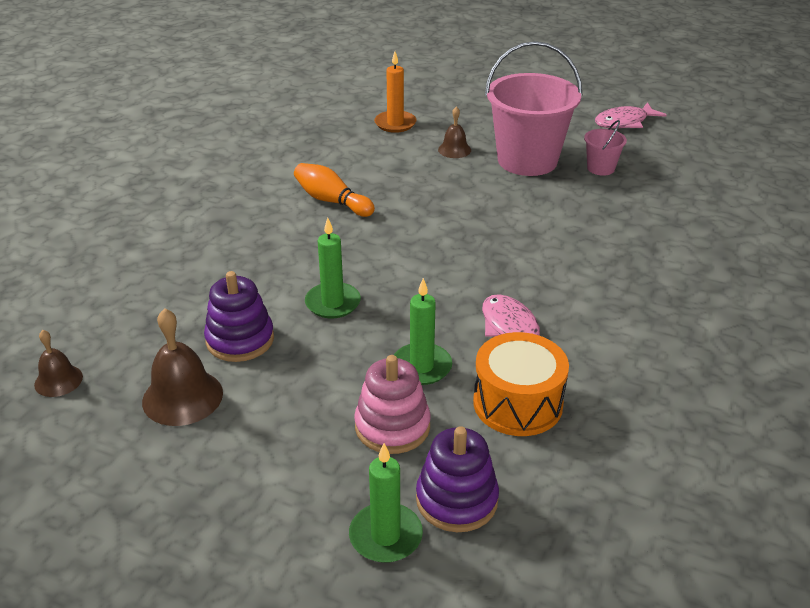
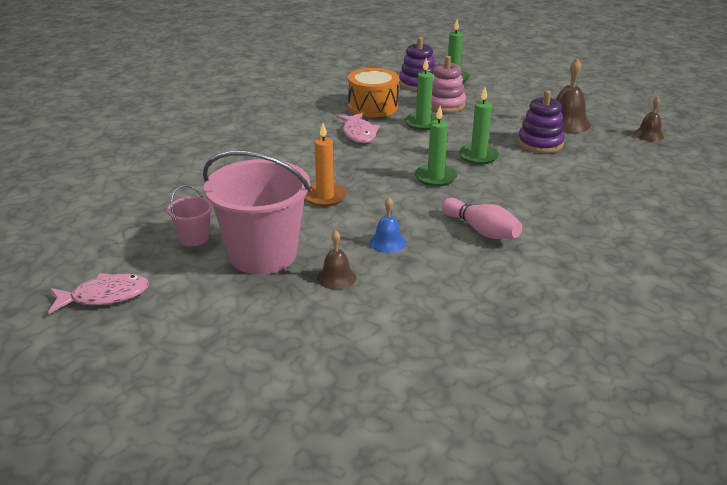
camera: 170 degrees left, 5 degrees down
orange bowling pin [294,163,375,217] -> pink bowling pin [441,198,522,239]
orange candle [374,51,417,133] -> orange candle moved to [304,123,347,207]
none -> blue bell [370,197,406,253]
none -> green candle [415,106,457,187]

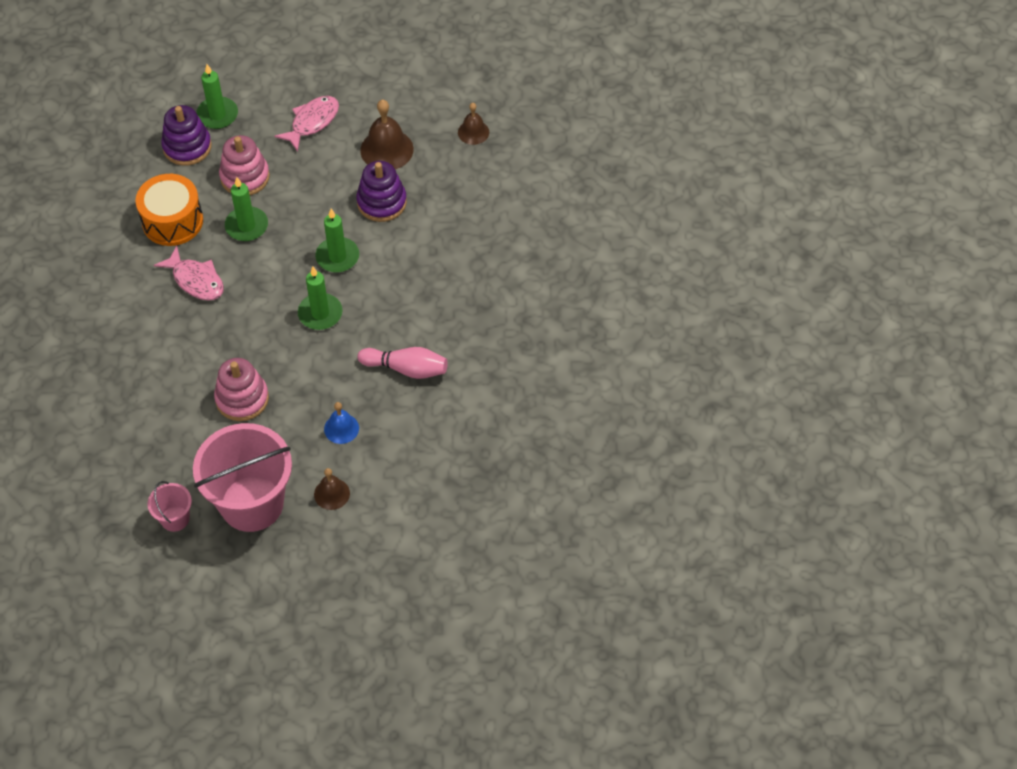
camera: 35 degrees left, 25 degrees up
pink fish [48,273,149,314] -> pink fish moved to [275,96,339,152]
orange candle [304,123,347,207] -> pink stacking toy [214,358,269,421]

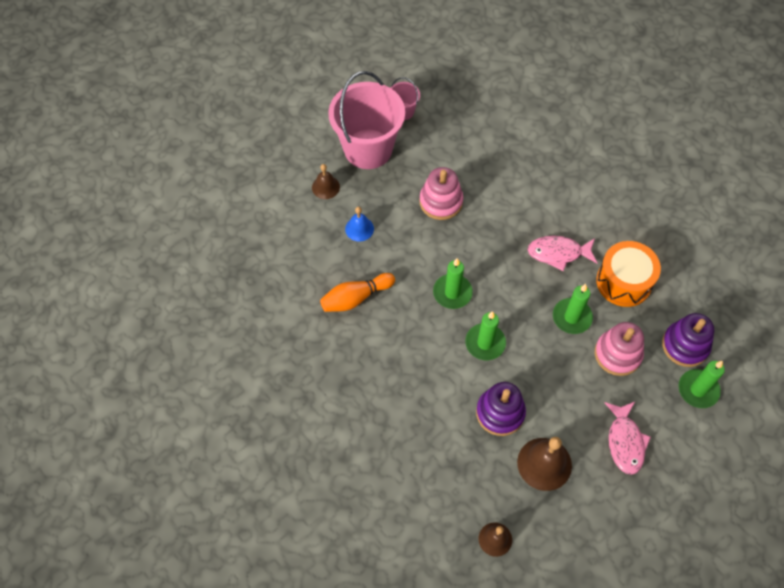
camera: 140 degrees right, 5 degrees up
pink bowling pin [358,347,448,379] -> orange bowling pin [320,273,395,312]

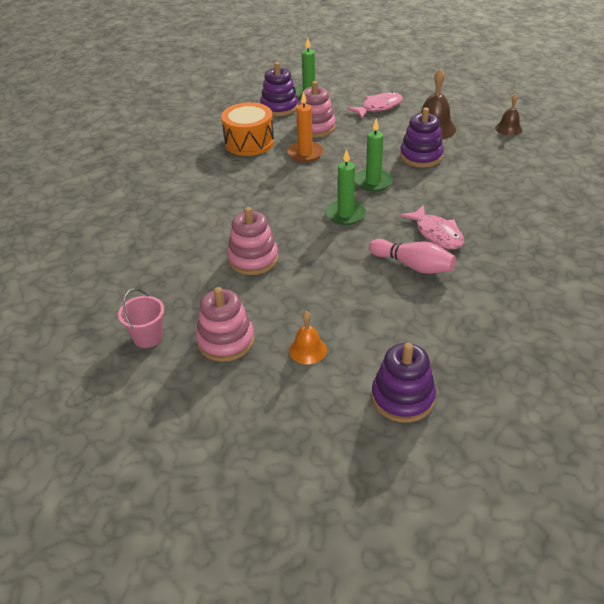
camera: 120 degrees left, 20 degrees down
brown bell [312,164,340,199] -> orange bell [289,311,327,364]
orange bowling pin [320,273,395,312] -> pink bowling pin [369,239,456,274]
pink bucket [328,71,405,169] -> pink stacking toy [196,287,254,362]
blue bell [345,207,374,242] -> none
pink fish [528,236,597,271] -> pink fish moved to [400,205,465,249]
green candle [553,284,593,334] -> orange candle [287,91,324,162]
none -> purple stacking toy [372,343,436,423]

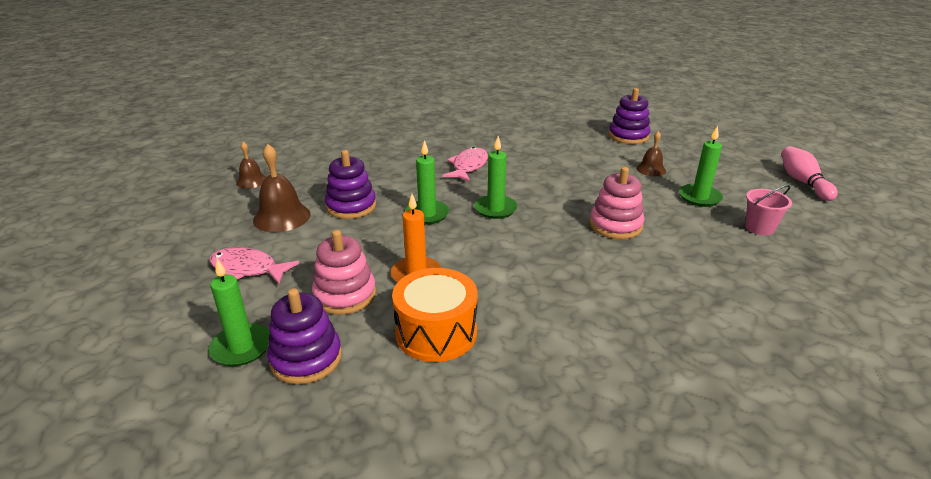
camera: 130 degrees left, 10 degrees down
pink stacking toy [196,287,254,362] -> green candle [679,126,723,207]
orange bell [289,311,327,364] -> brown bell [636,131,666,176]
pink bowling pin [369,239,456,274] -> pink bowling pin moved to [781,146,838,201]

